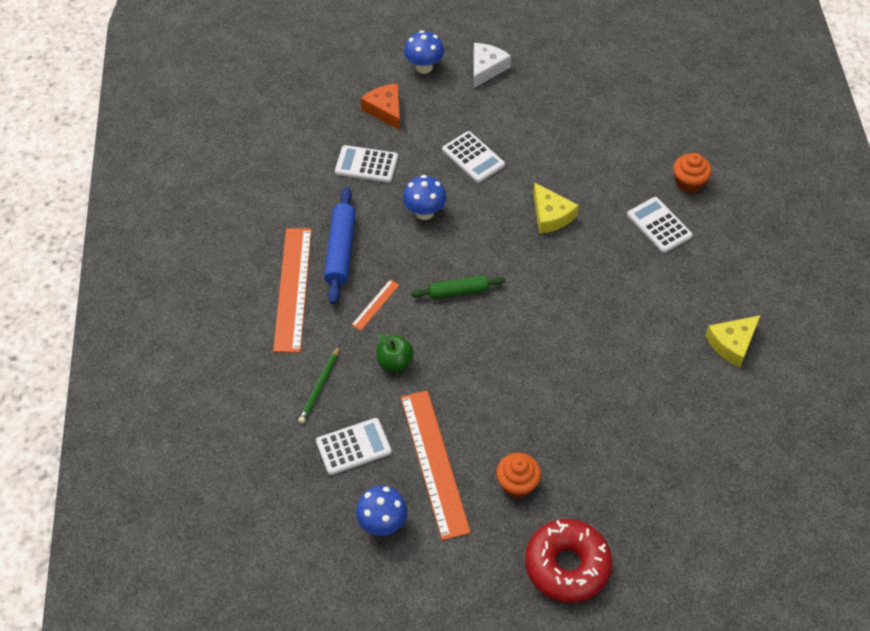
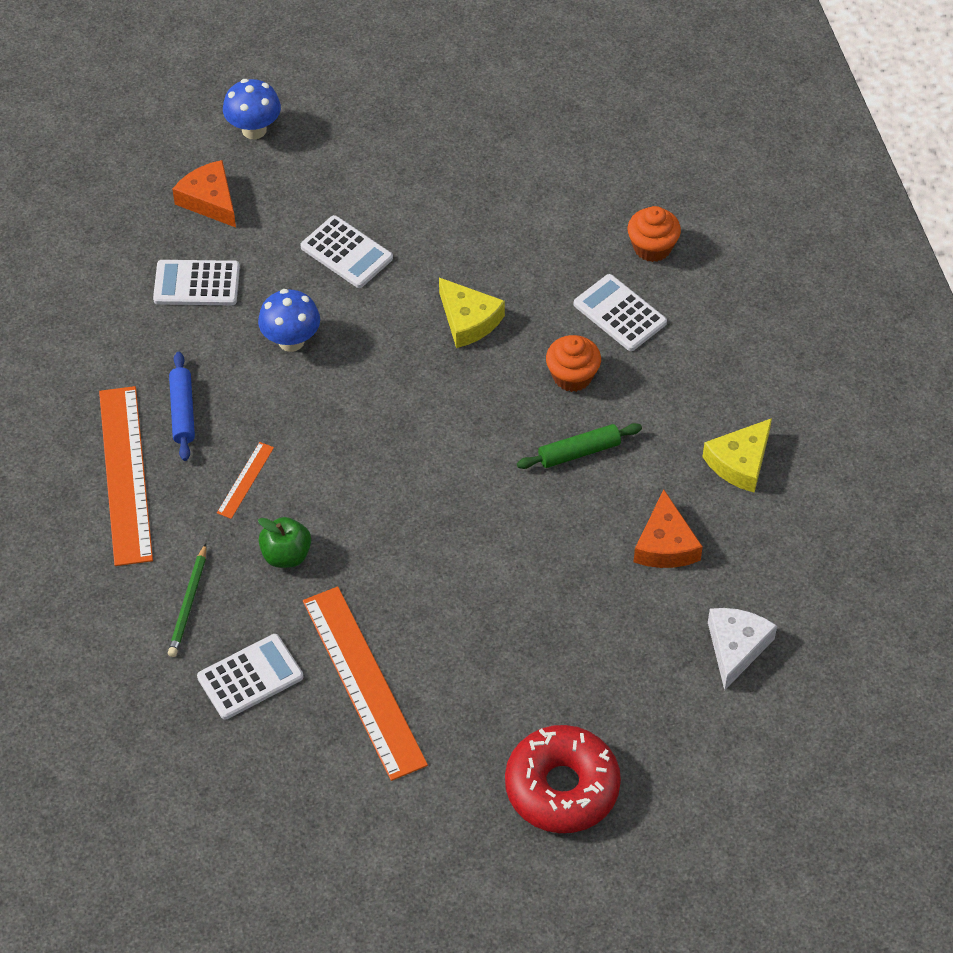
camera: 10 degrees left, 0 degrees up
blue rolling pin [324,187,356,304] -> blue rolling pin [169,352,195,461], size x0.65
blue mushroom [356,486,408,536] -> none
green rolling pin [411,275,505,299] -> green rolling pin moved to [517,423,642,469]
white cheese [474,43,511,88] -> white cheese moved to [708,608,777,691]
orange cupcake [496,453,541,498] -> orange cupcake moved to [546,335,601,392]
none -> orange cheese [634,489,703,568]

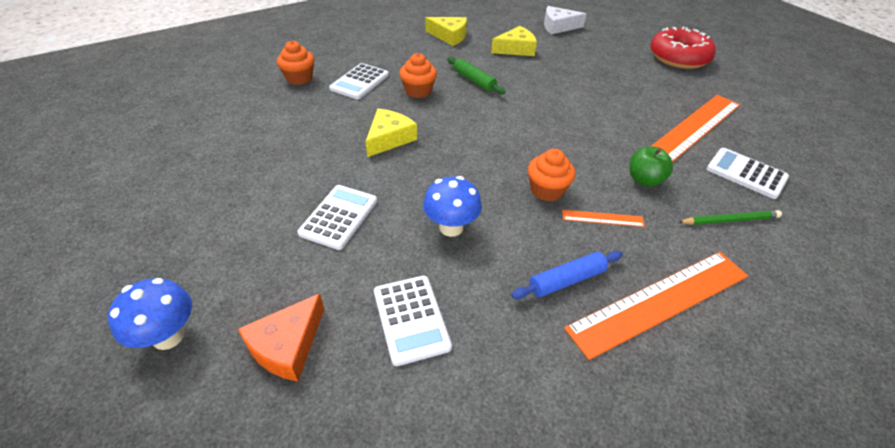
camera: 110 degrees left, 10 degrees down
orange cheese [634,489,703,568] -> yellow cheese [491,26,537,56]
none -> orange cupcake [528,149,575,202]

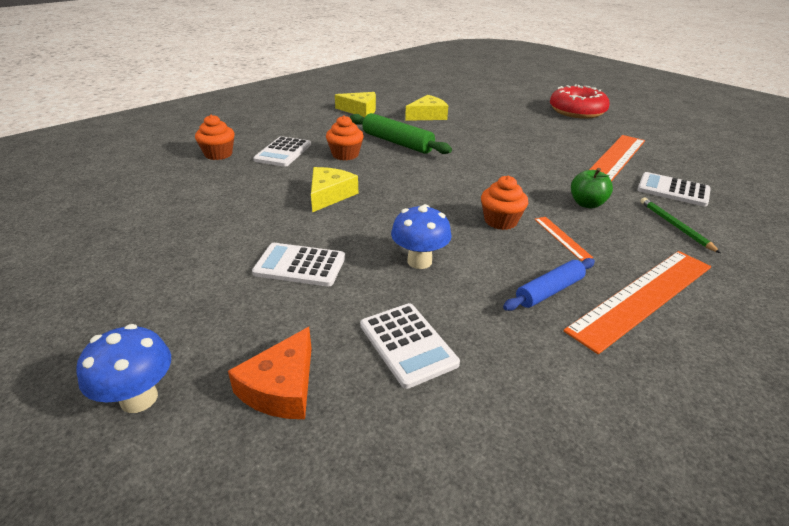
camera: 10 degrees left, 10 degrees down
white calculator [297,185,377,250] -> white calculator turned 90 degrees counterclockwise [252,243,345,287]
green rolling pin [447,57,505,94] -> green rolling pin [350,113,452,154], size x1.53
white cheese [544,6,587,35] -> none
orange ruler [562,210,645,227] -> orange ruler turned 75 degrees clockwise [534,217,593,261]
green pencil [679,210,782,225] -> green pencil turned 90 degrees counterclockwise [640,198,721,253]

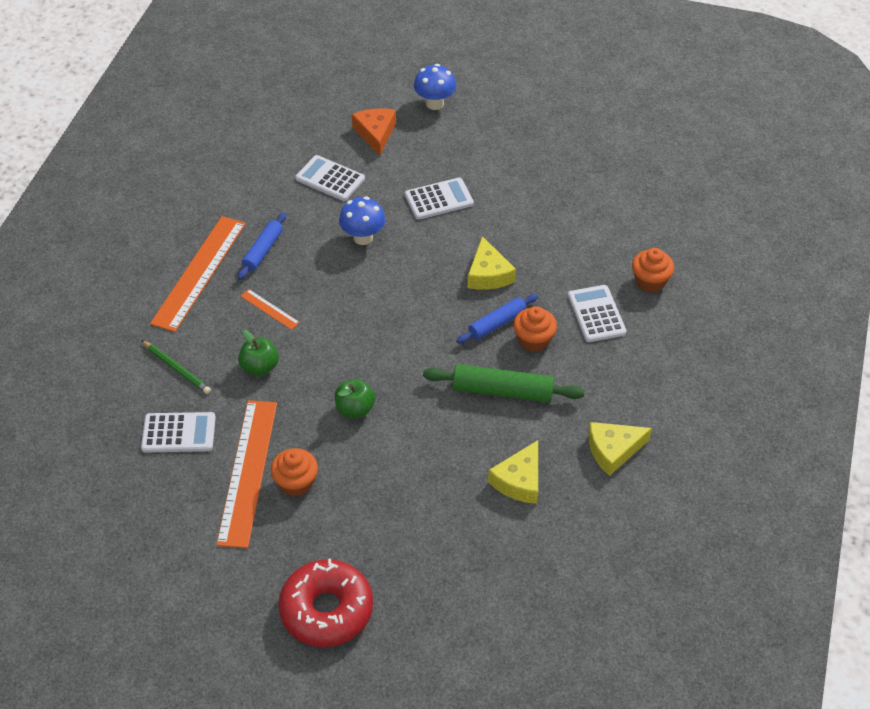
camera: 150 degrees right, 15 degrees up
orange cupcake [481,176,528,230] -> orange cupcake moved to [271,448,318,497]
none -> green apple [335,379,375,418]
none -> blue rolling pin [456,294,538,344]

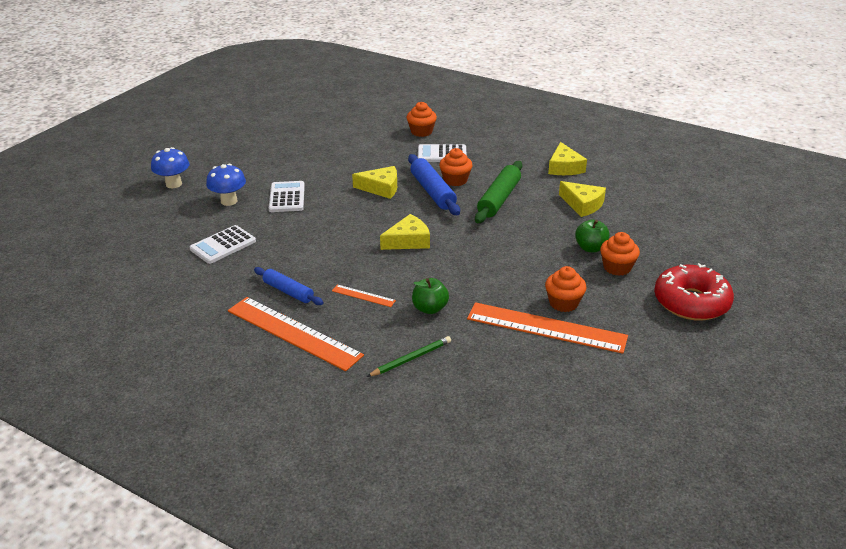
camera: 75 degrees left, 15 degrees down
white calculator [141,412,216,453] -> none
orange ruler [240,289,300,330] -> orange ruler turned 60 degrees clockwise [332,284,396,307]
green apple [335,379,375,418] -> green apple moved to [575,219,610,252]
blue mushroom [339,196,385,245] -> blue mushroom moved to [206,164,246,206]
orange cheese [352,108,396,156] -> none
blue rolling pin [456,294,538,344] -> blue rolling pin [408,154,460,215], size x1.53
none -> yellow cheese [380,214,430,250]
none -> orange cupcake [600,232,640,276]

